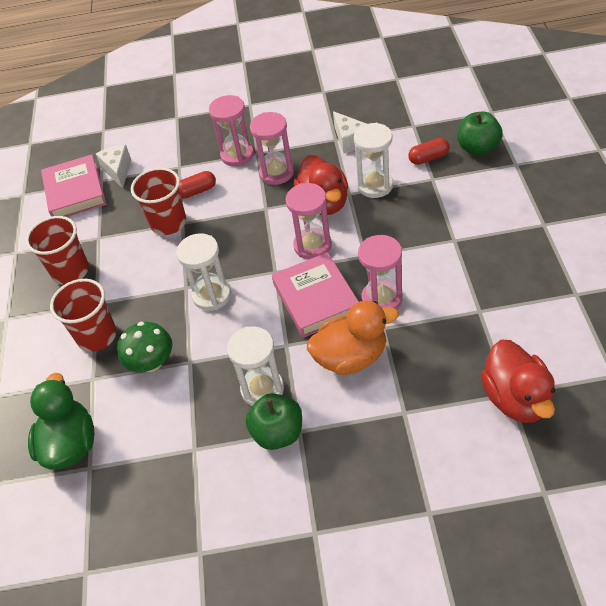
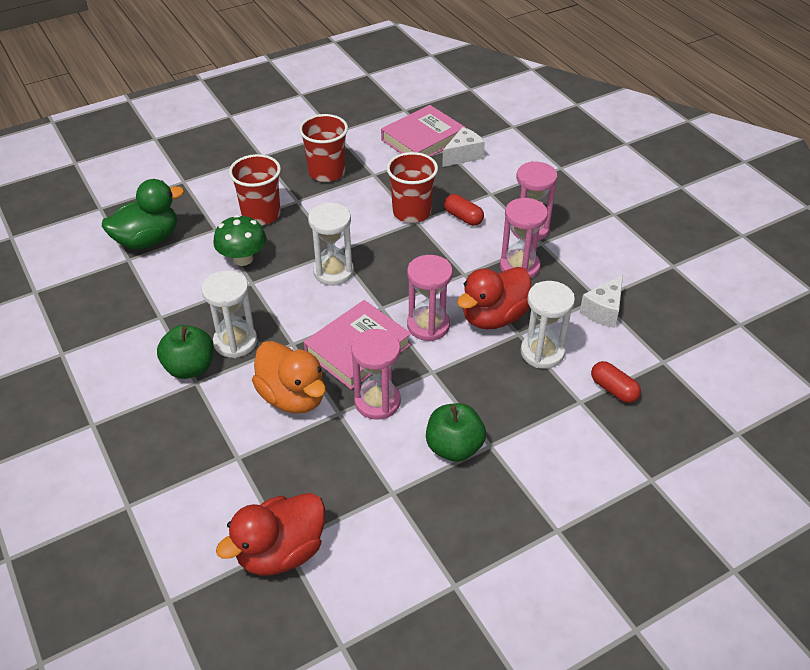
camera: 60 degrees right, 5 degrees down
green apple [458,112,503,155] -> green apple moved to [426,403,486,462]

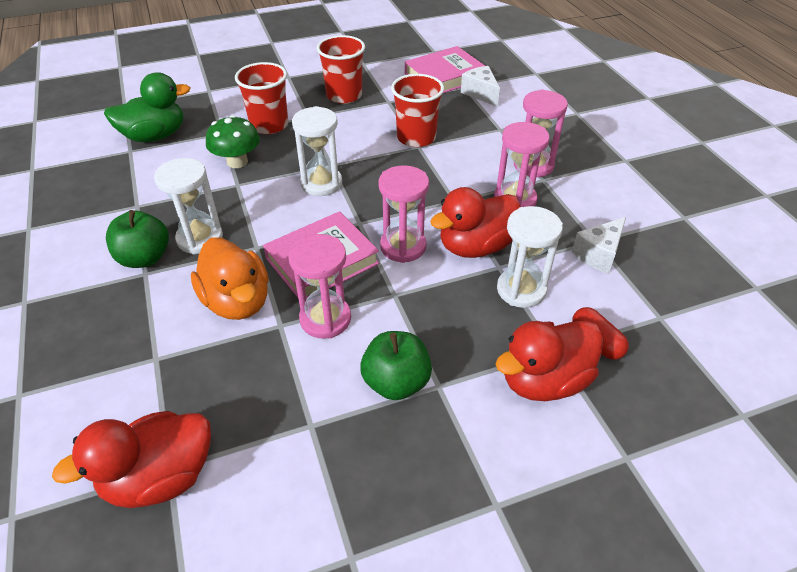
camera: 10 degrees right, 0 degrees up
white cheese [442,127,485,167] -> white cheese turned 90 degrees counterclockwise [461,66,500,107]
red capsule [444,194,484,226] -> none
none -> red duck [495,321,603,401]

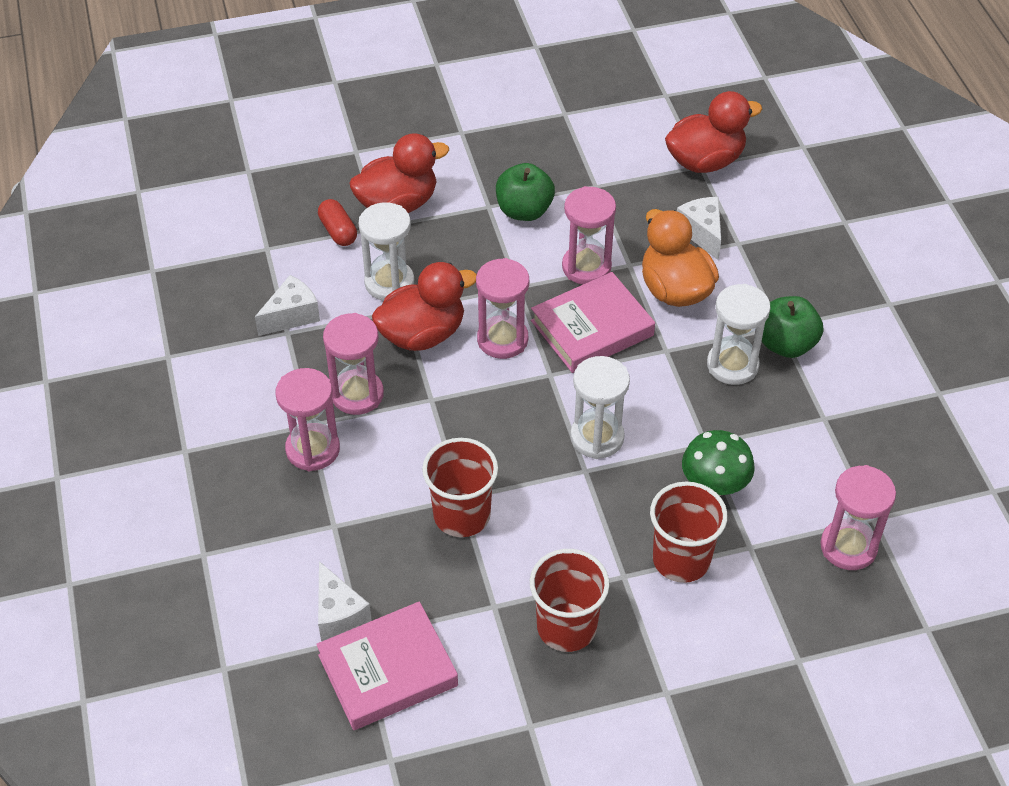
camera: 175 degrees left, 5 degrees up
green duck [104,72,191,142] -> pink hourglass [820,465,896,570]
none -> white cheese [677,197,721,260]

